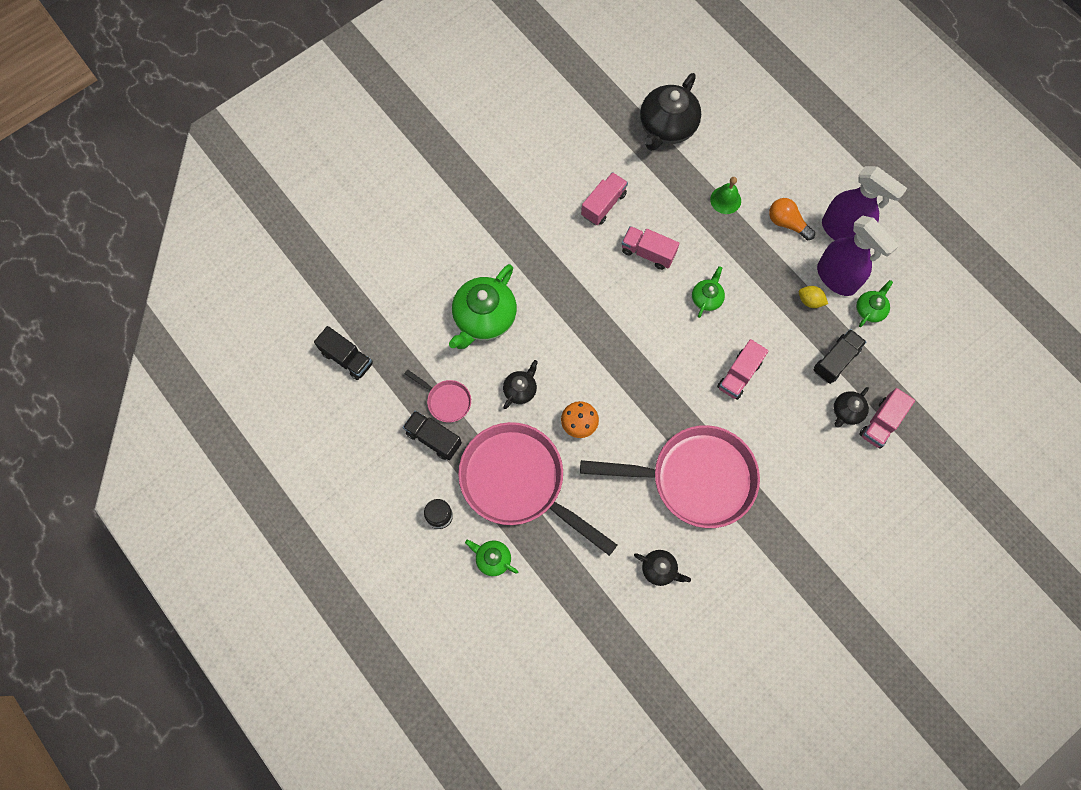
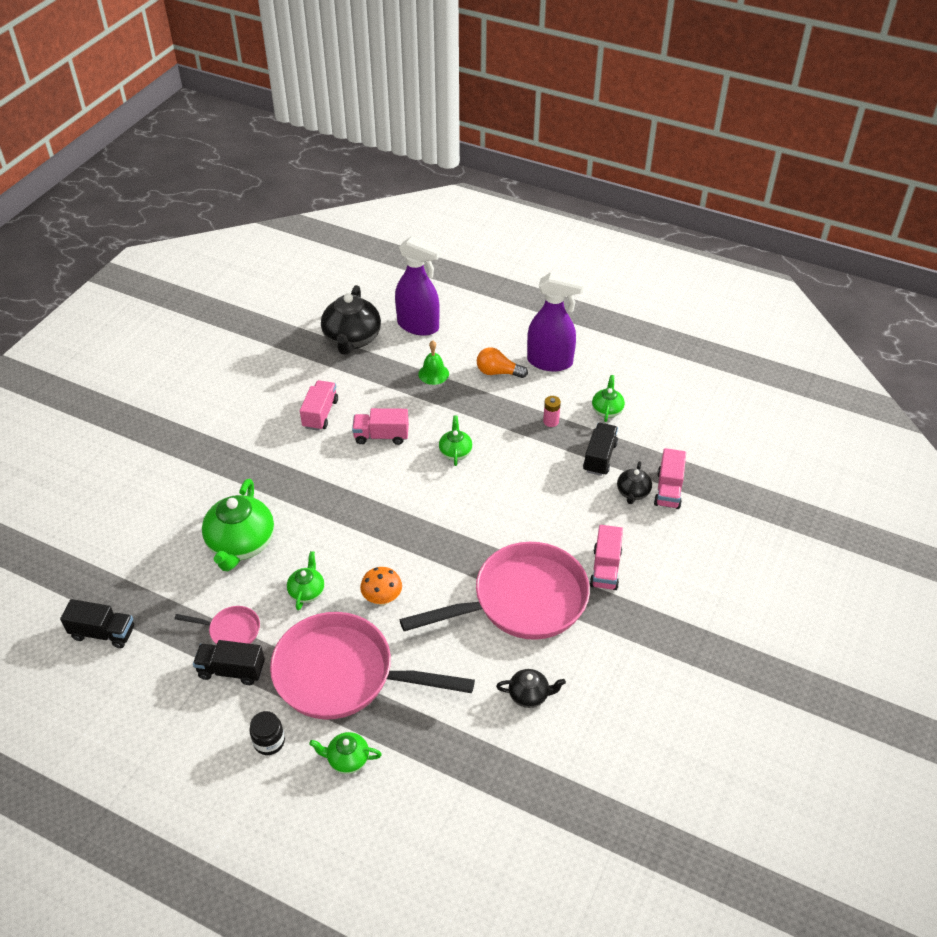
camera: 25 degrees left, 25 degrees down
black teapot [503,360,538,409] -> green teapot [287,551,325,610]
pink truck [717,339,769,400] -> pink truck moved to [590,525,623,590]
yellow lemon [799,286,828,308] -> pink battery [543,396,561,427]
purple spray bottle [817,215,899,296] -> purple spray bottle moved to [395,236,442,336]

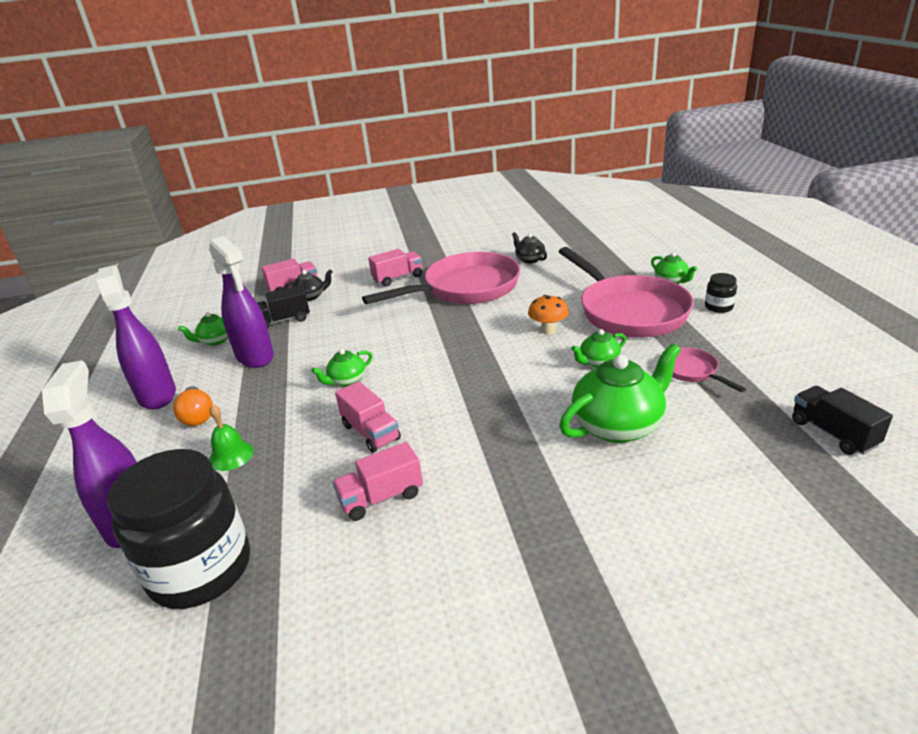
camera: 125 degrees left, 15 degrees down
black truck [193,640,265,685] -> none
black teapot [321,285,381,355] -> black jar [107,449,250,609]
pink pan [399,542,590,640] -> pink pan turned 120 degrees clockwise [362,252,520,304]
pink battery [543,396,561,427] -> purple spray bottle [209,236,274,368]

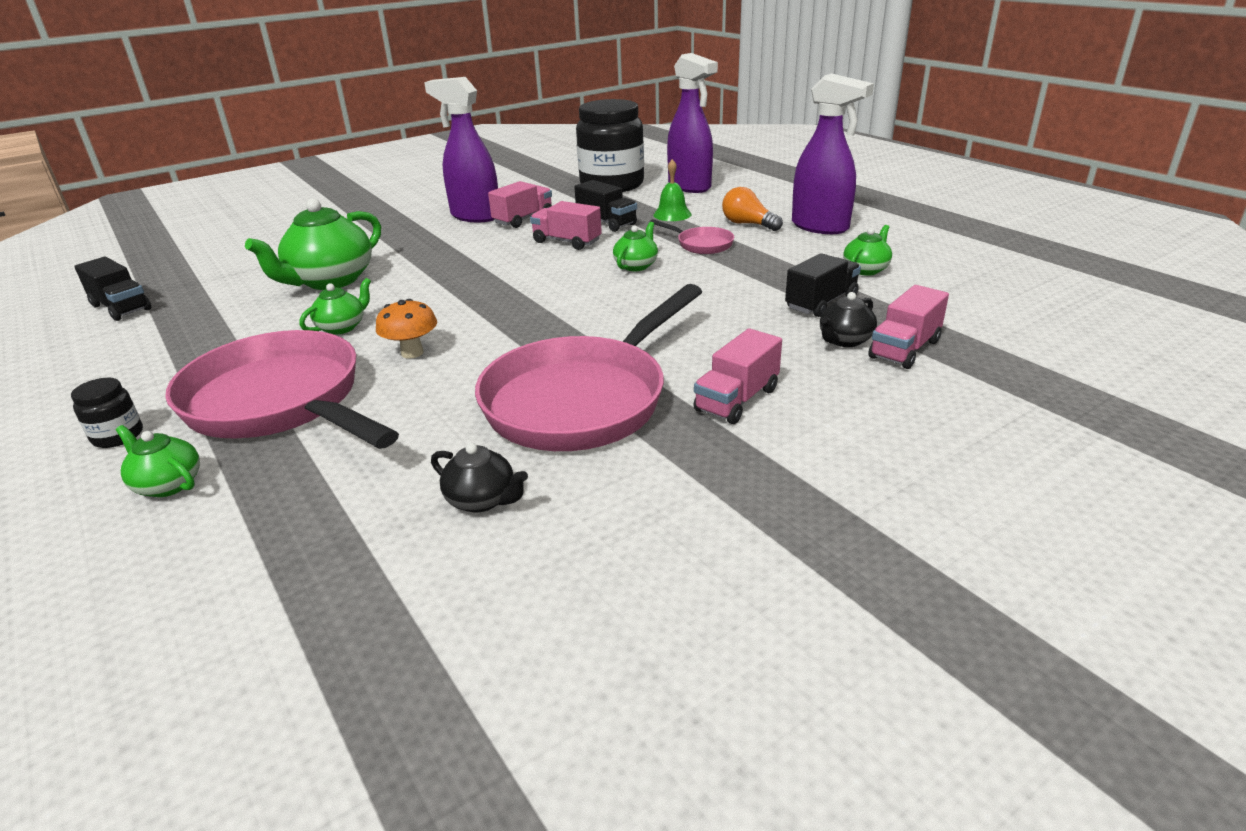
camera: 155 degrees right, 0 degrees up
purple spray bottle [209,236,274,368] -> purple spray bottle moved to [424,77,498,222]
pink pan [672,347,746,392] -> pink pan moved to [650,219,734,254]
none -> black truck [574,180,637,232]

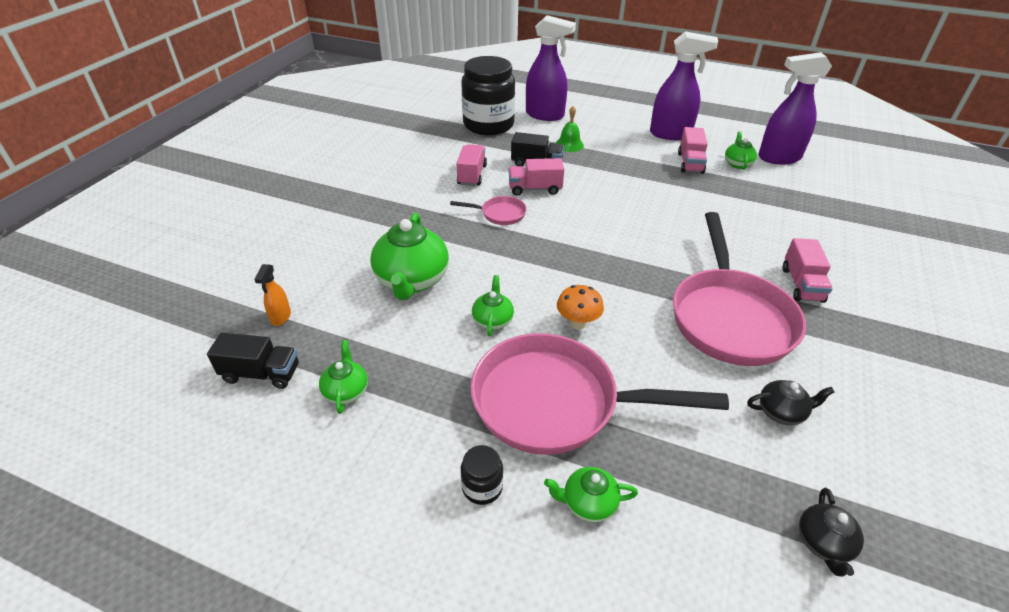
camera: 35 degrees left, 10 degrees up
purple spray bottle [424,77,498,222] -> purple spray bottle moved to [758,52,832,164]
green teapot [613,222,658,271] -> green teapot moved to [319,340,368,414]
pink pan [650,219,734,254] -> pink pan moved to [450,196,527,225]
orange light bulb [722,187,783,231] -> none
black truck [785,253,861,317] -> none
black teapot [820,292,877,347] -> black teapot moved to [799,488,864,577]
pink truck [868,285,949,369] -> pink truck moved to [678,127,708,174]
none -> orange spray bottle [254,264,291,326]

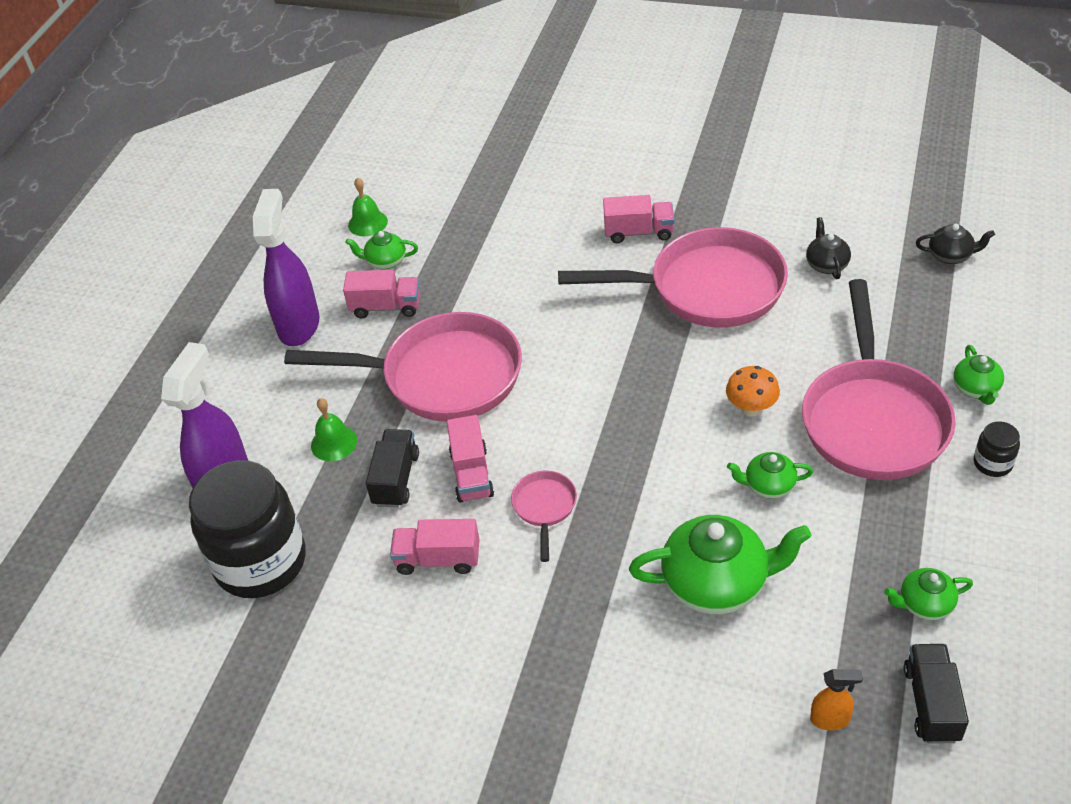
camera: 90 degrees left, 5 degrees up
purple spray bottle [758,52,832,164] -> green bell [348,177,388,236]
none -> pink pan [284,312,522,421]

